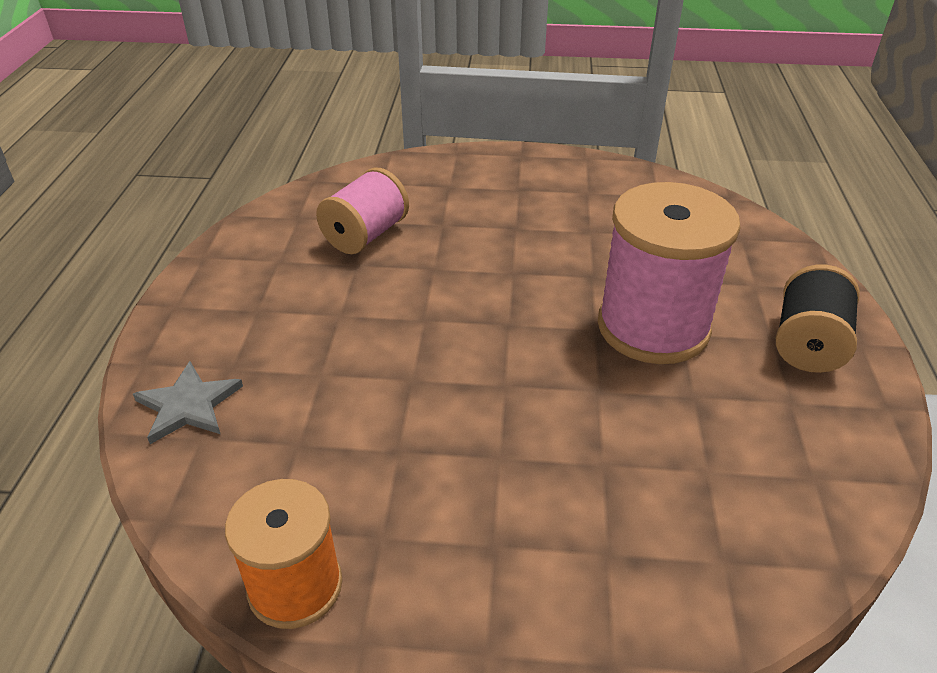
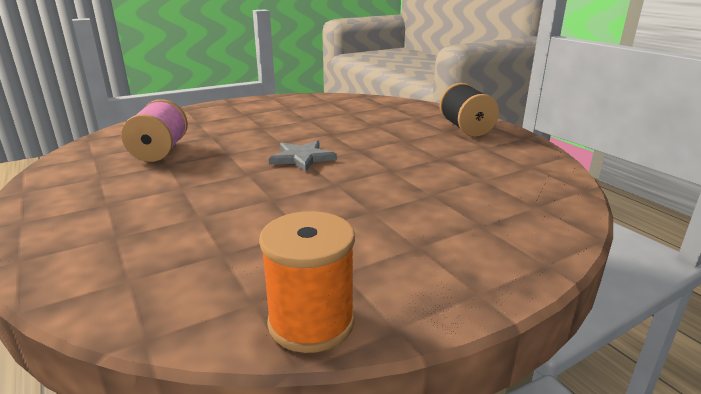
camera: 35 degrees left, 15 degrees down
grey star [133,361,243,444] -> grey star moved to [269,140,337,172]
pink spool [598,182,740,364] -> none

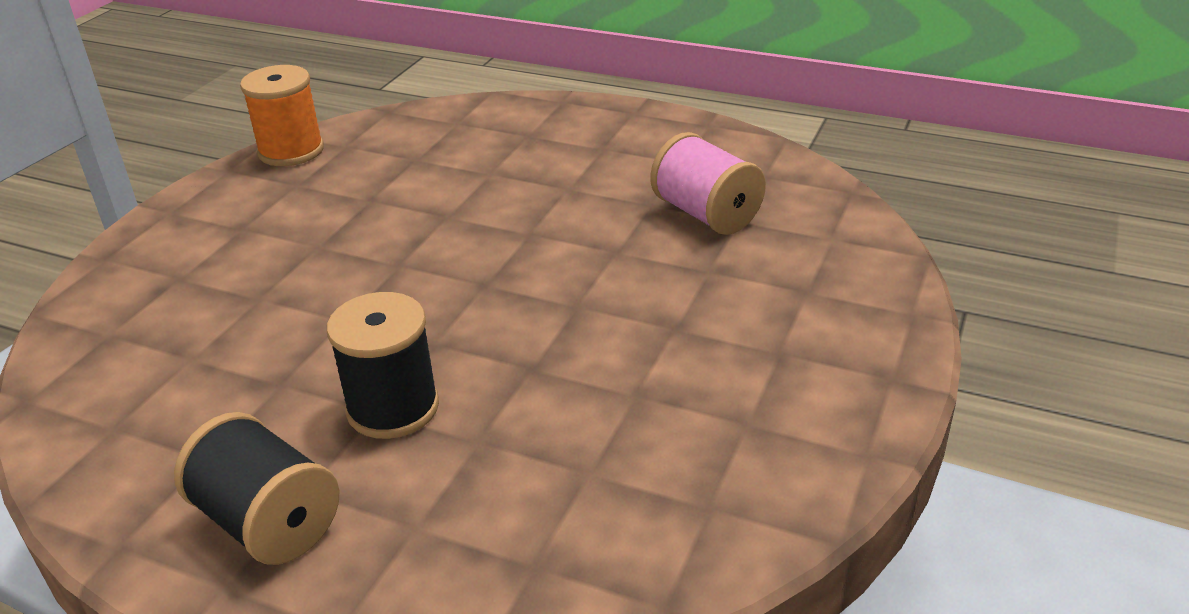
camera: 145 degrees right, 10 degrees up
grey star [269,140,337,172] -> none
none -> black spool [327,292,439,439]

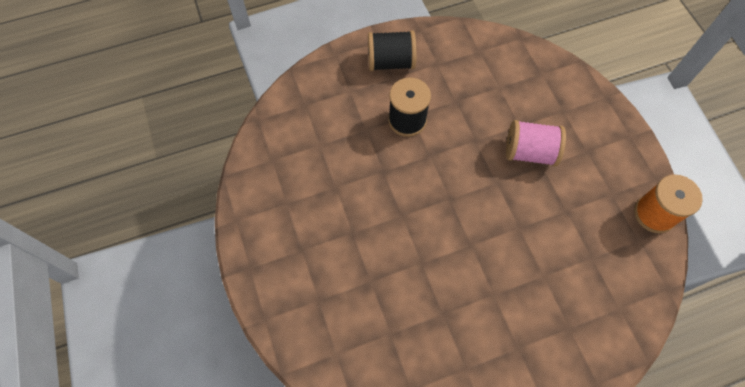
camera: 135 degrees right, 30 degrees up
pink spool [650,132,766,235] -> pink spool moved to [506,120,566,167]

